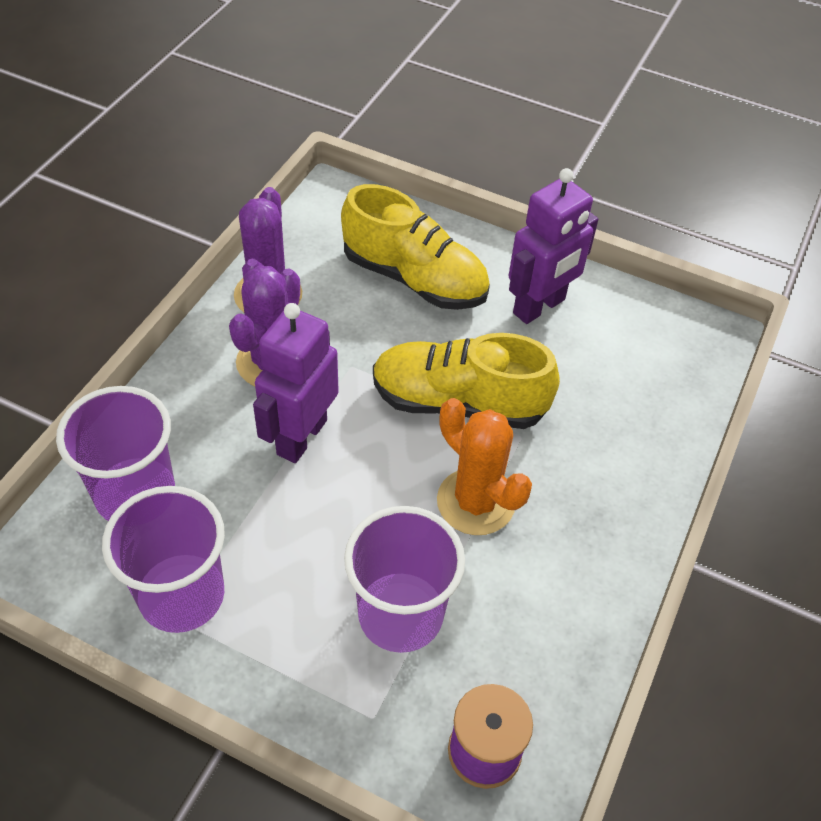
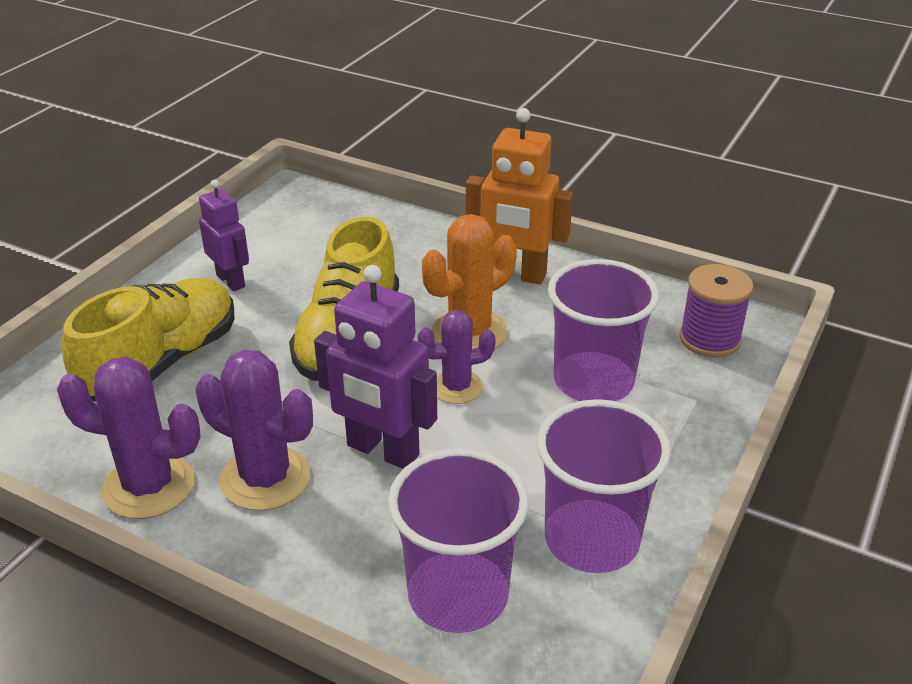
camera: 85 degrees left, 15 degrees down
purple robot [509,168,598,324] -> purple robot [199,179,249,291], size x0.63
none -> purple cactus [418,310,496,404]
none -> orange robot [466,108,573,284]

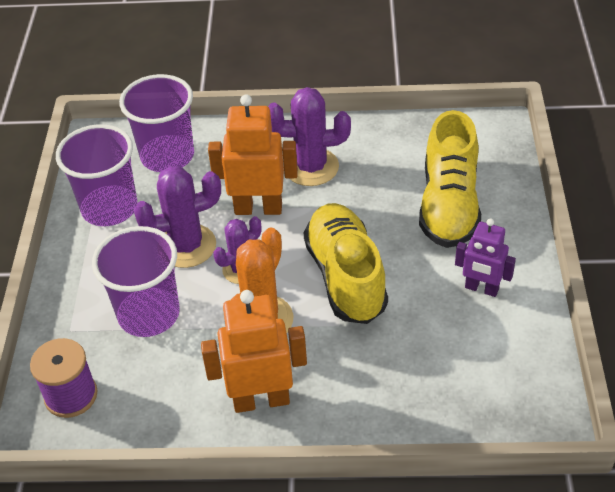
camera: 155 degrees right, 10 degrees up
purple cactus [57,357,201,519] -> purple cactus moved to [134,166,221,268]
purple robot [314,265,437,469] -> orange robot [208,94,298,215]

